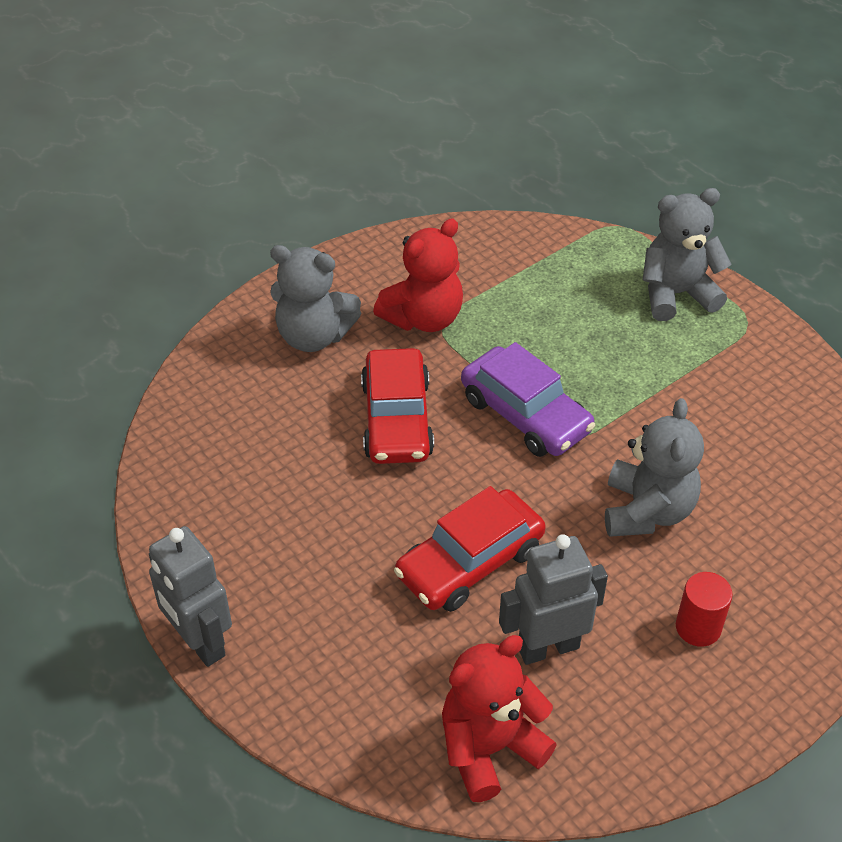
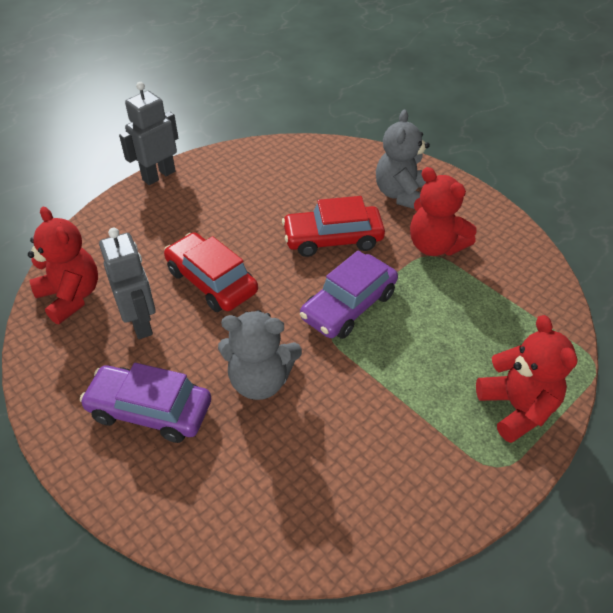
camera: 85 degrees right, 0 degrees up
grey teddy bear [643,188,731,321] -> red teddy bear [476,315,578,443]
red cylinder [676,572,733,647] -> purple car [80,363,211,443]

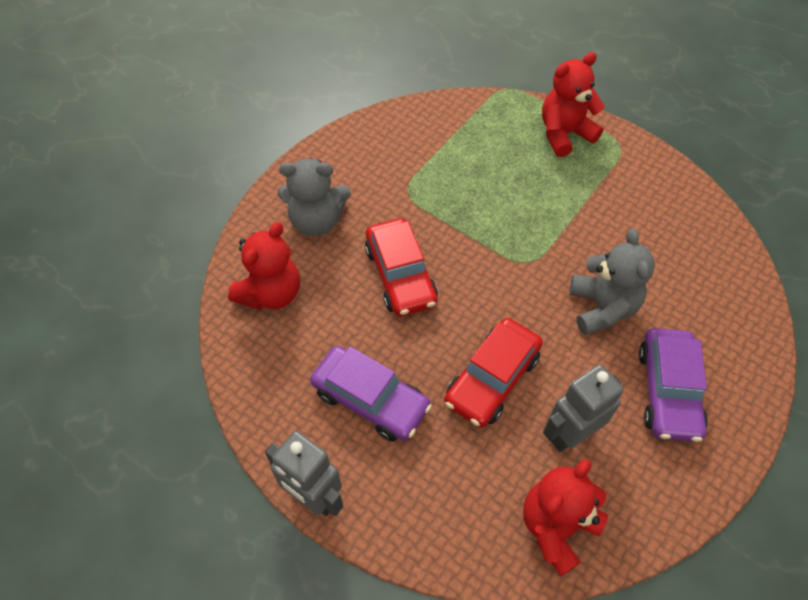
camera: 100 degrees left, 10 degrees up
purple car [300,251,398,339] -> purple car moved to [310,346,432,442]
red teddy bear [410,167,477,256] -> red teddy bear moved to [228,222,300,310]

